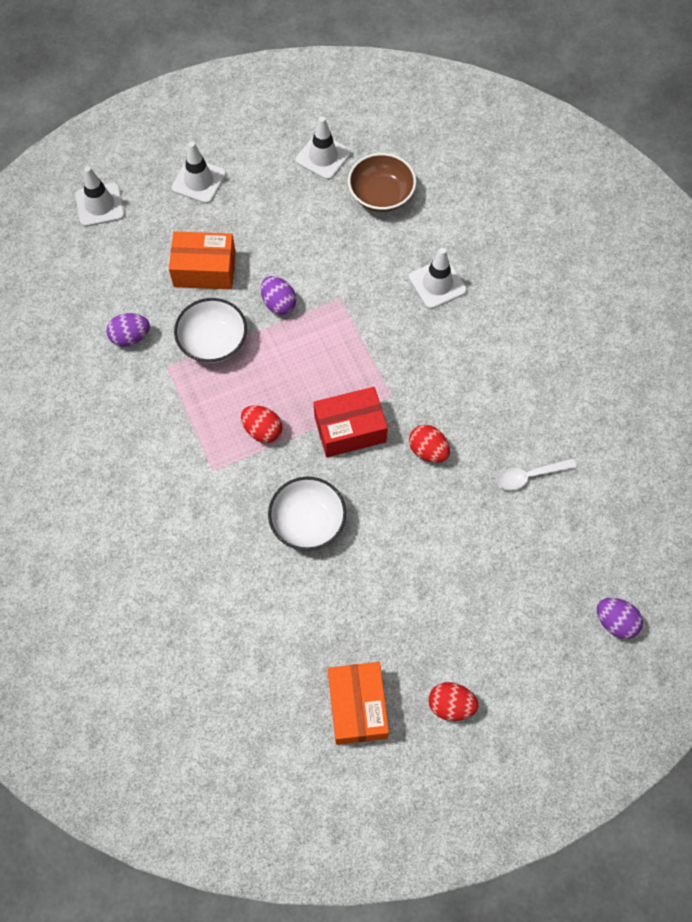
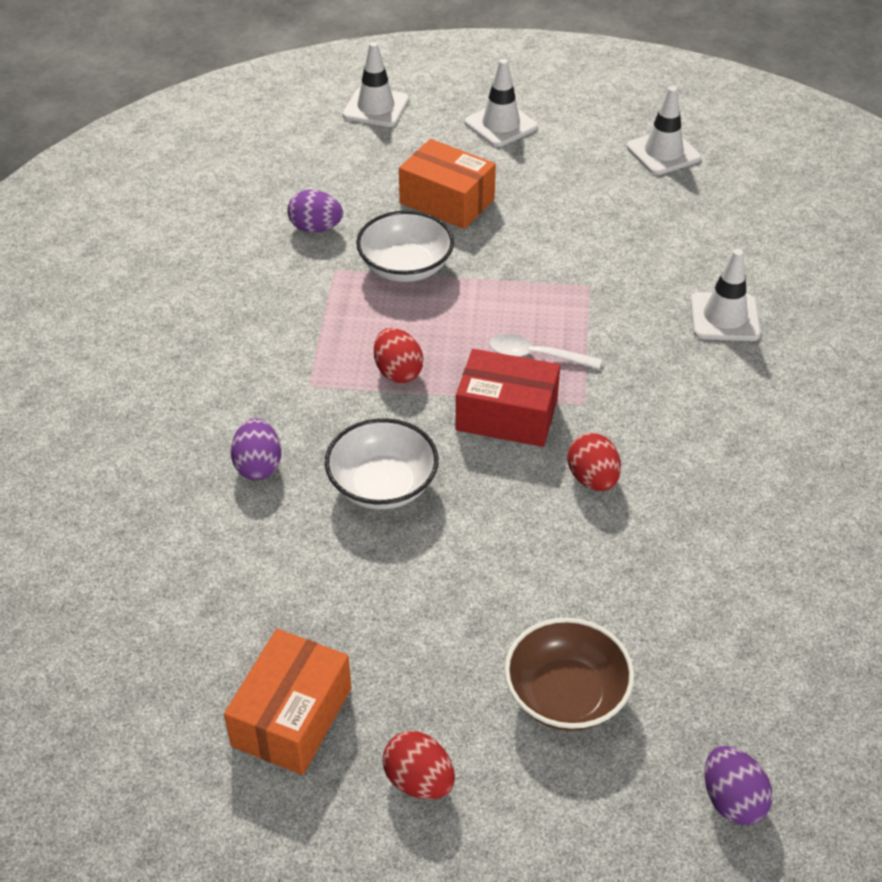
camera: 30 degrees right, 20 degrees down
purple egg [261,276,297,315] -> purple egg moved to [231,419,281,480]
brown bowl [348,153,416,212] -> brown bowl moved to [504,618,634,731]
white spoon [497,458,577,490] -> white spoon moved to [489,334,602,369]

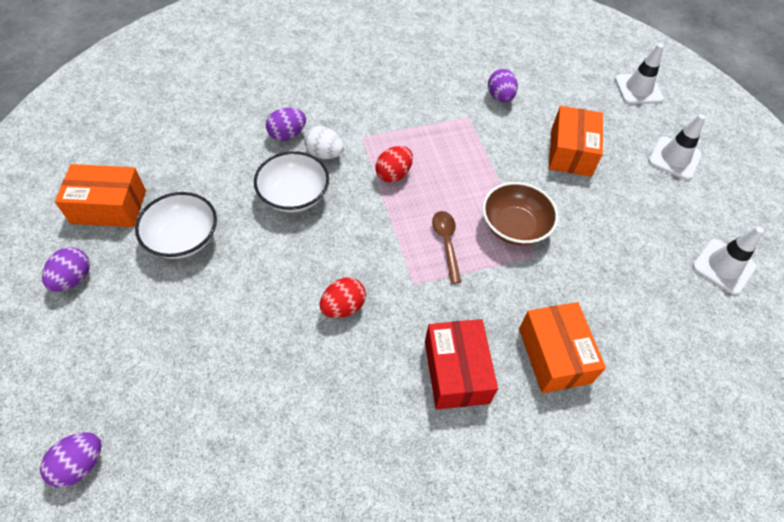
camera: 65 degrees right, 10 degrees up
white bowl [356,210,454,282] -> white bowl moved to [135,192,217,259]
red egg [383,731,455,800] -> purple egg [42,247,90,292]
red box [455,349,560,447] -> red box moved to [425,319,498,409]
white spoon [489,334,602,369] -> brown spoon [432,211,461,284]
brown bowl [504,618,634,731] -> brown bowl moved to [482,182,558,245]
white traffic cone [691,249,761,341] -> orange box [519,302,606,393]
none -> white egg [304,126,344,159]

